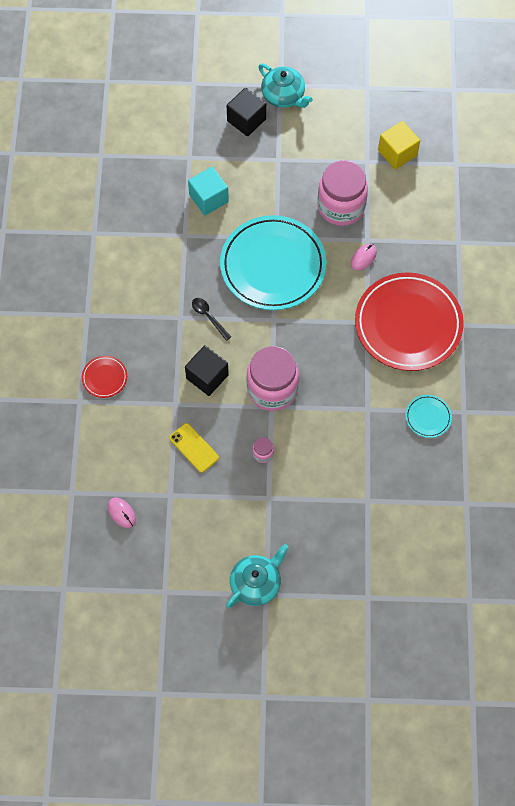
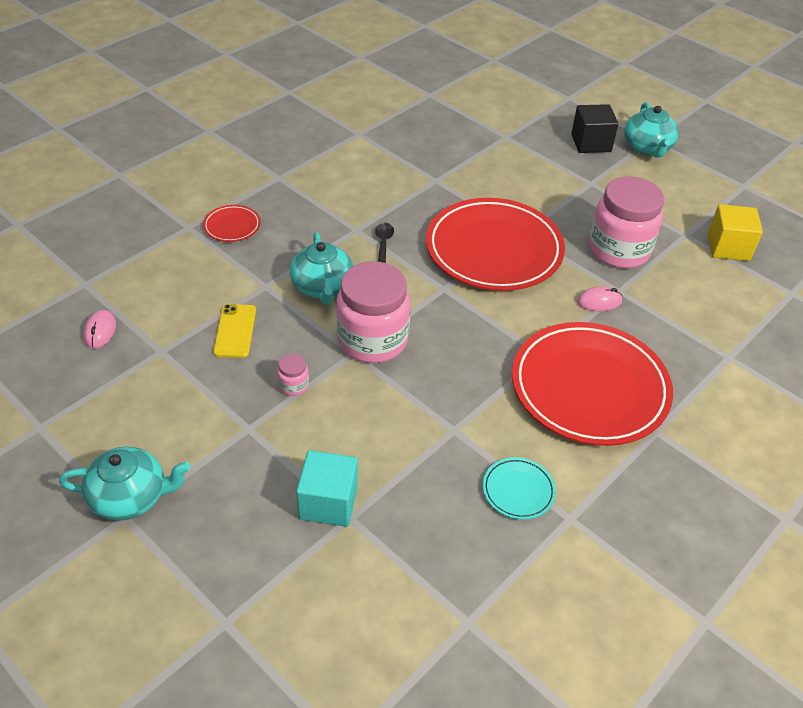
camera: 40 degrees right, 20 degrees down
black cube [185,345,229,396] -> turquoise teapot [290,232,353,305]
turquoise cube [188,167,229,215] -> turquoise cube moved to [296,450,358,527]
turquoise plate [220,215,326,310] -> red plate [426,198,565,291]

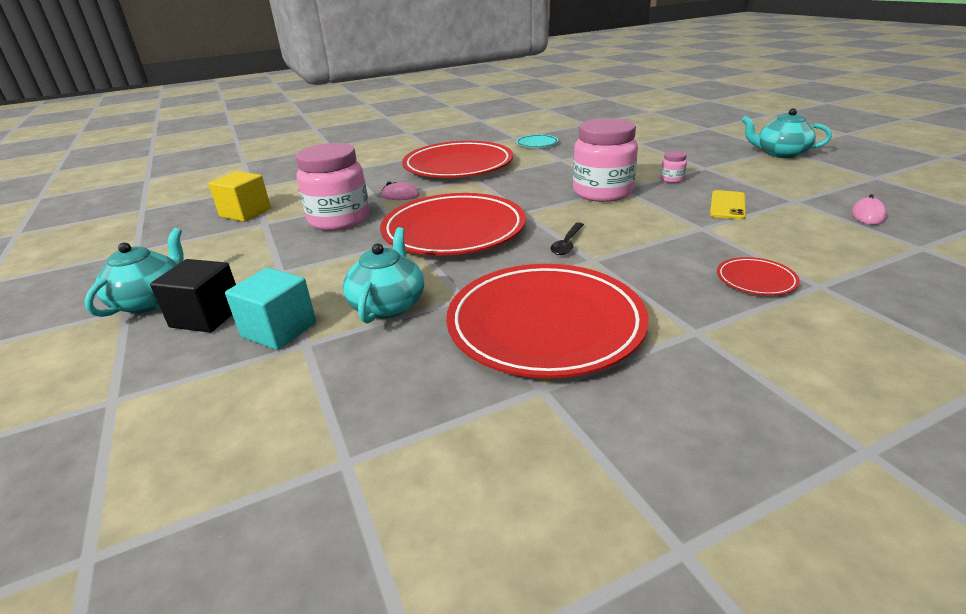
camera: 155 degrees left, 15 degrees down
turquoise teapot [290,232,353,305] -> turquoise teapot moved to [343,227,424,323]
turquoise cube [296,450,358,527] -> turquoise cube moved to [225,268,316,350]
none -> red plate [446,264,649,378]

